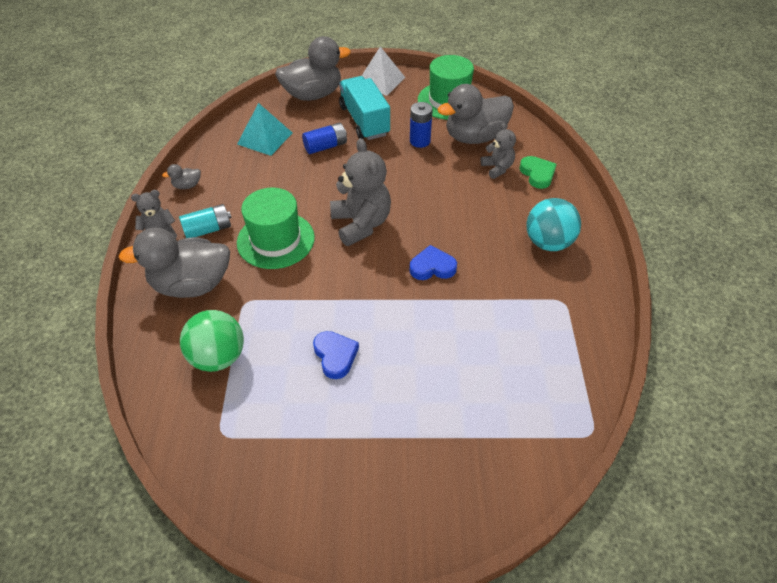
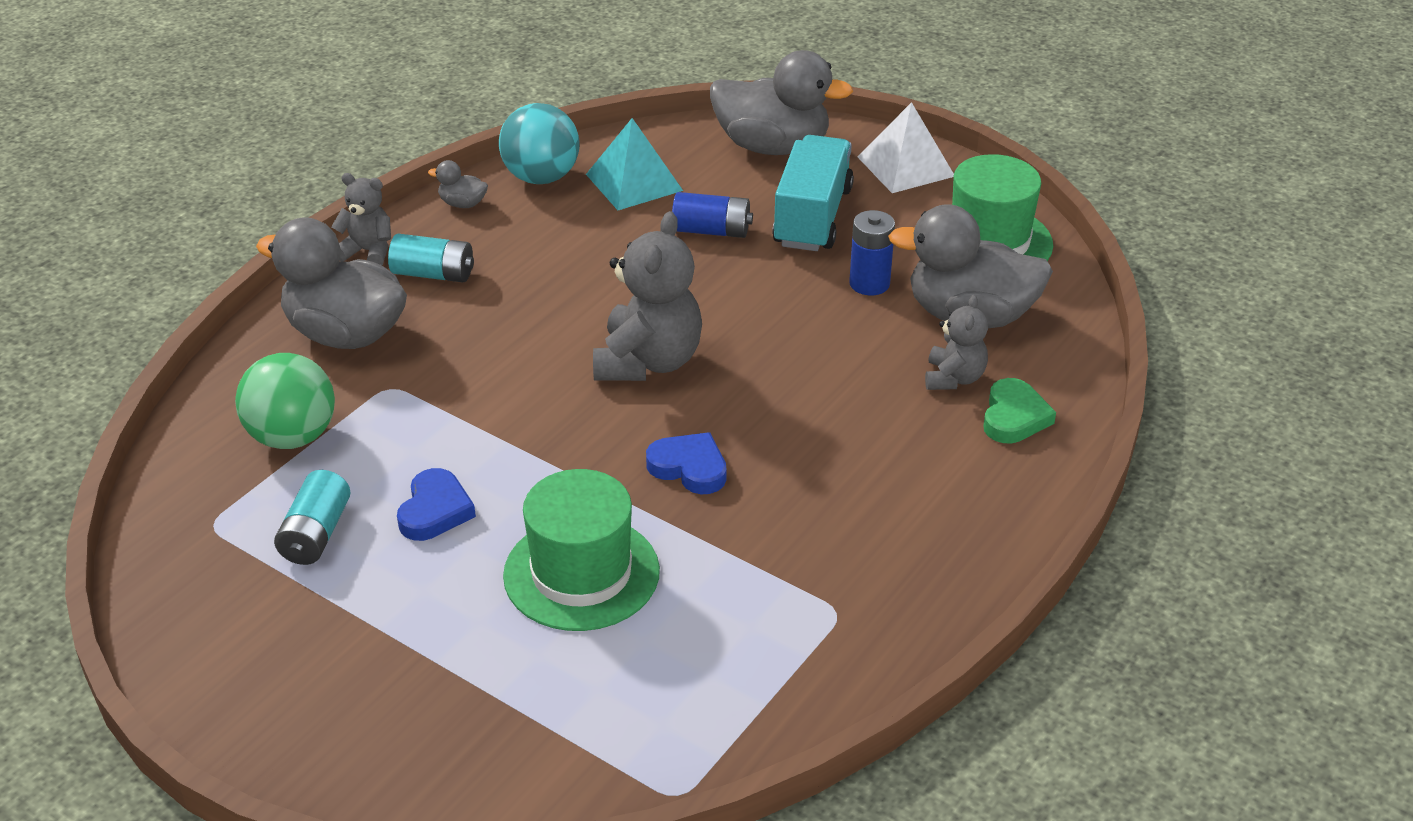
camera: 35 degrees right, 10 degrees down
green hat [237,188,315,269] -> green hat moved to [503,469,660,631]
turquoise ball [526,198,581,251] -> turquoise ball moved to [499,103,580,184]
none -> turquoise battery [274,470,351,565]

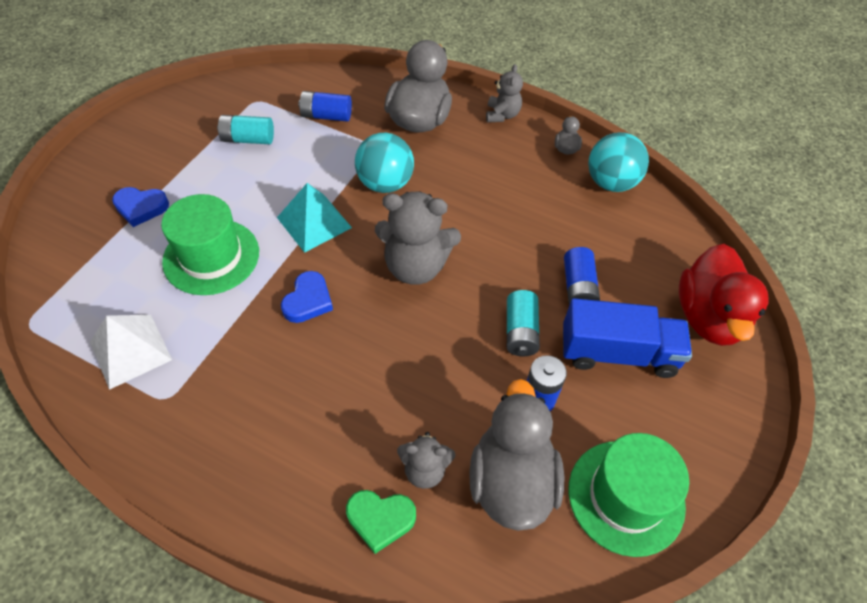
camera: 80 degrees right, 15 degrees up
green ball [235,353,335,449] -> blue battery [298,91,352,122]
turquoise battery [388,234,474,282] -> turquoise battery moved to [507,290,540,356]
blue heart [397,468,476,541] -> blue heart moved to [112,187,169,227]
turquoise pyramid [586,118,683,210] -> turquoise pyramid moved to [277,183,352,253]
grey duck [710,50,853,155] -> red duck [679,244,769,346]
turquoise truck [772,135,854,251] -> blue truck [563,298,692,378]
white pyramid [858,102,954,193] -> white pyramid moved to [90,315,172,390]
none -> turquoise ball [355,133,414,193]

